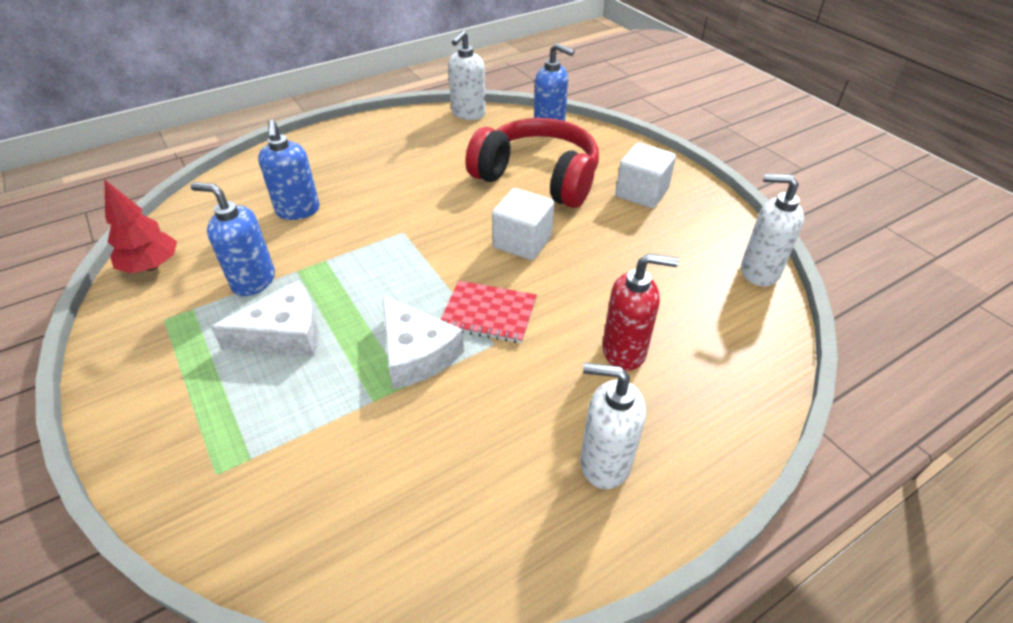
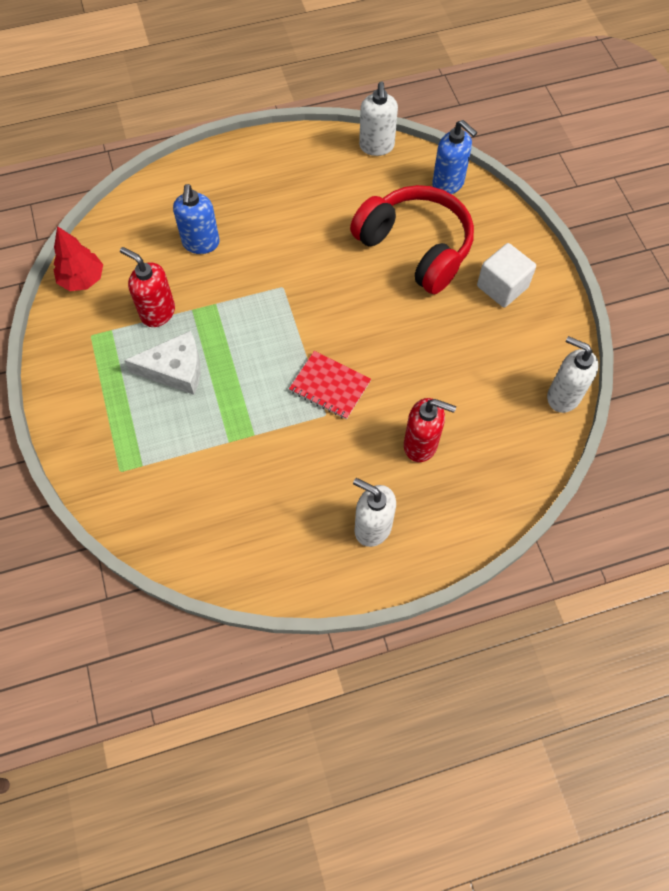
camera: 15 degrees right, 20 degrees up
blue soap dispenser [191,182,275,296] -> red soap dispenser [120,247,175,327]
white cheese [383,295,464,389] -> none
white soap dispenser [448,30,486,120] -> white soap dispenser turned 45 degrees counterclockwise [359,81,398,156]
white cube [492,188,554,260] -> none

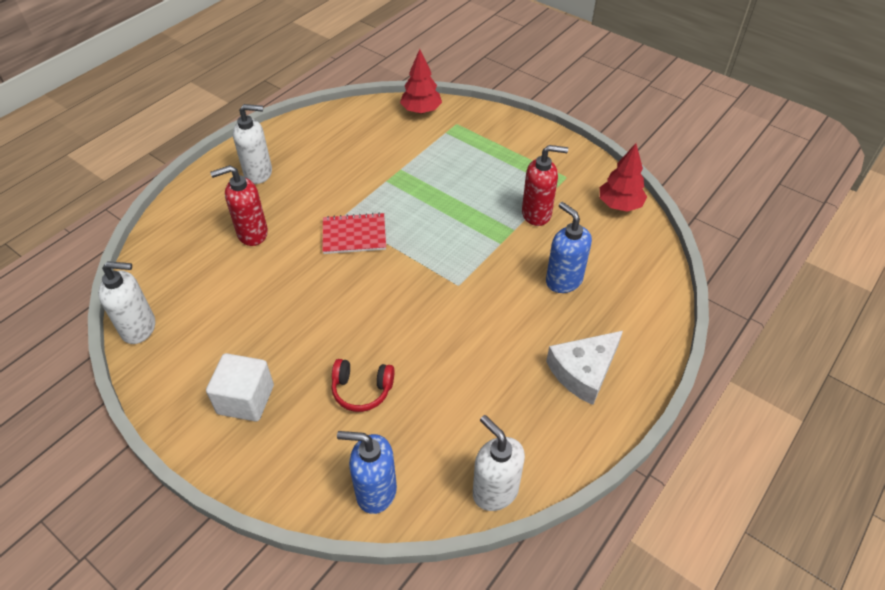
camera: 145 degrees right, 15 degrees down
white cheese [124,331,201,395] -> white cheese moved to [546,331,623,405]
red headphones [350,185,474,294] -> red headphones [332,359,394,412], size x0.45
none -> red tree [400,49,442,114]

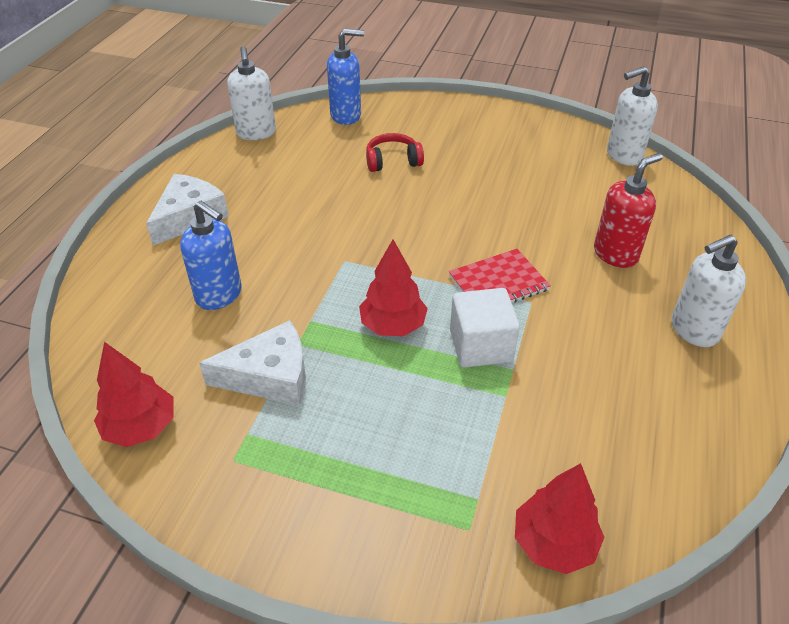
camera: 160 degrees right, 5 degrees down
white cube [206,353,274,422] -> white cube moved to [450,288,520,368]
white soap dispenser [473,415,525,511] -> white soap dispenser turned 45 degrees clockwise [227,46,276,140]
red soap dispenser [522,145,568,226] -> white cheese [199,320,306,406]
none -> red tree [359,240,428,336]

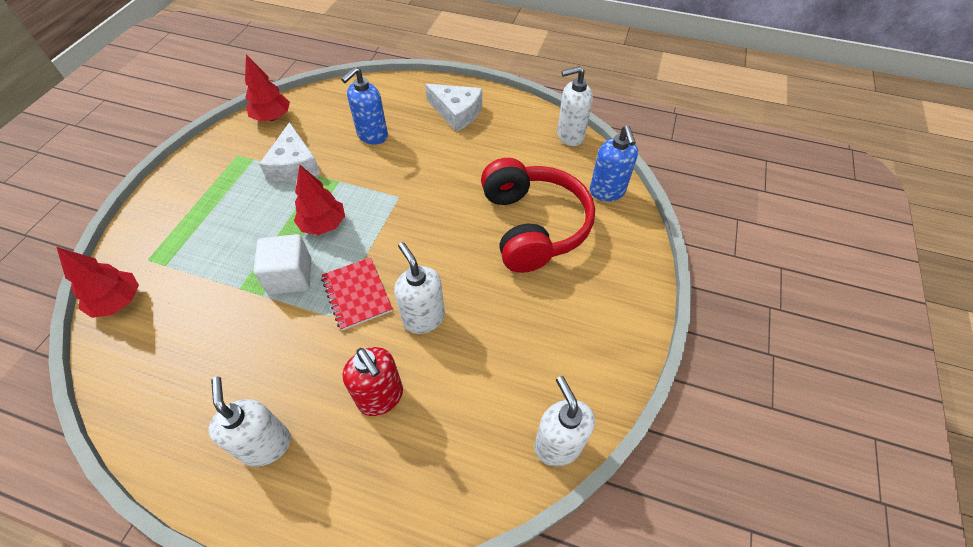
camera: 90 degrees right, 10 degrees up
red headphones [366,133,424,172] -> red headphones [481,158,595,273], size x2.20
none -> white soap dispenser [394,242,445,334]

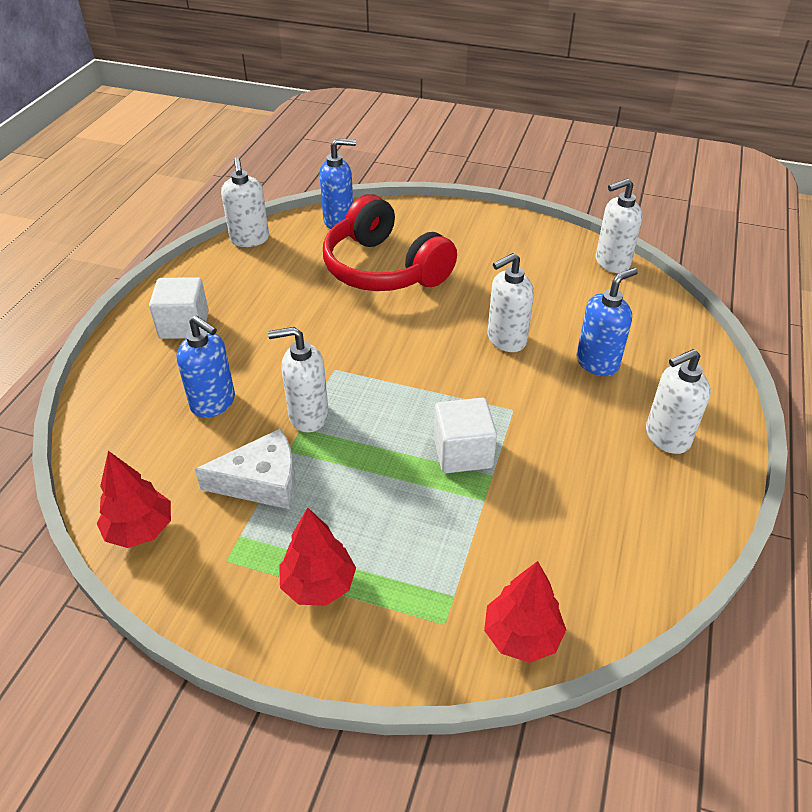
camera: 90 degrees left, 10 degrees down
red tree [294,165,345,235] -> red tree moved to [279,507,356,606]
red notebook [321,257,393,330] -> none
red soap dispenser [342,347,403,416] -> blue soap dispenser [577,268,638,376]
white cheese [425,84,482,132] -> white cube [149,277,209,339]
red headphones [481,158,595,273] -> red headphones turned 120 degrees counterclockwise [323,194,457,291]
none -> white soap dispenser [268,327,329,433]

